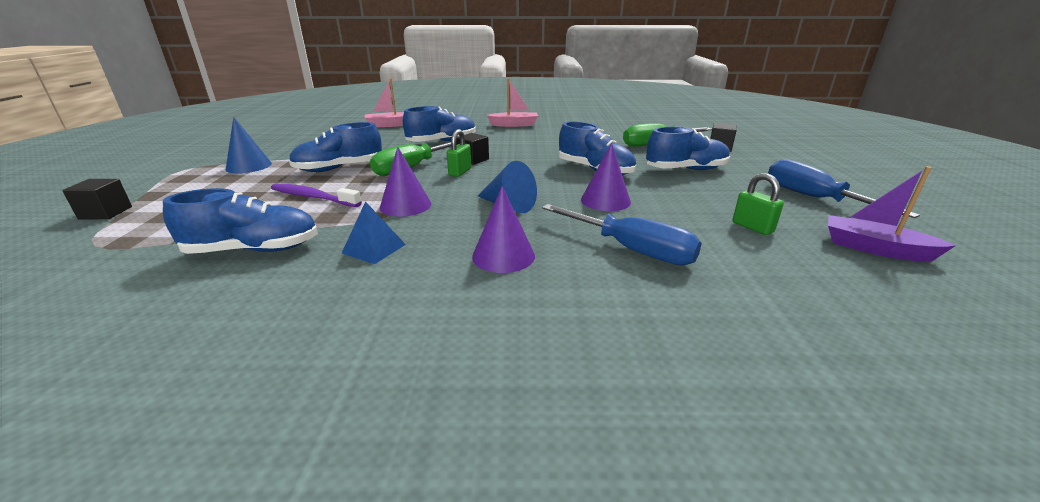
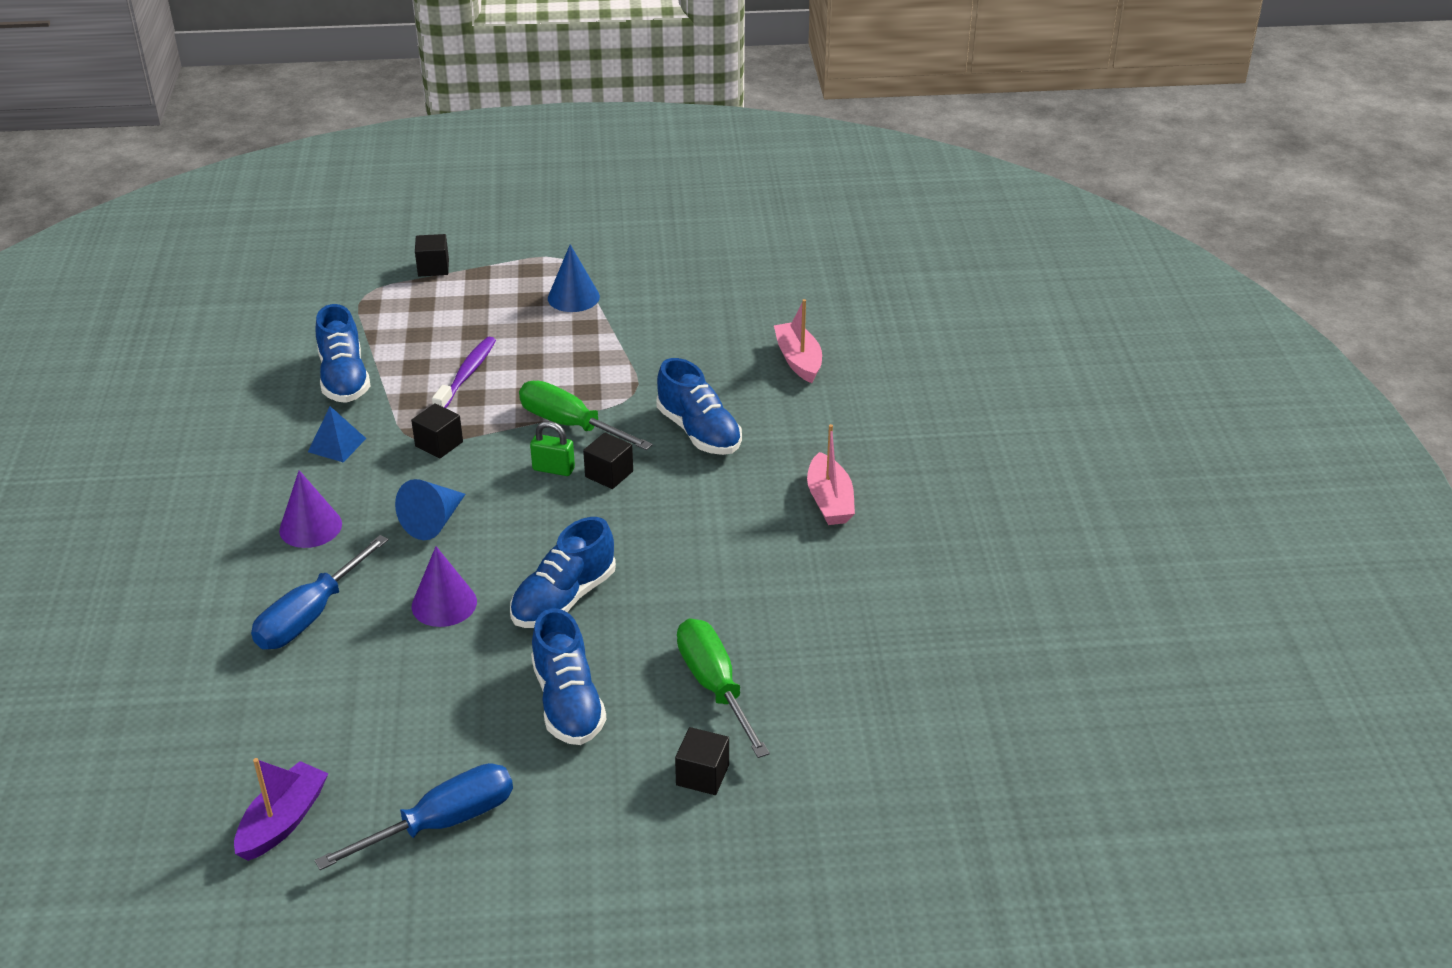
camera: 85 degrees right, 10 degrees up
blue shoe [289,122,382,172] -> none
purple cone [380,147,431,217] -> black cube [411,403,463,459]
green padlock [733,173,784,235] -> none

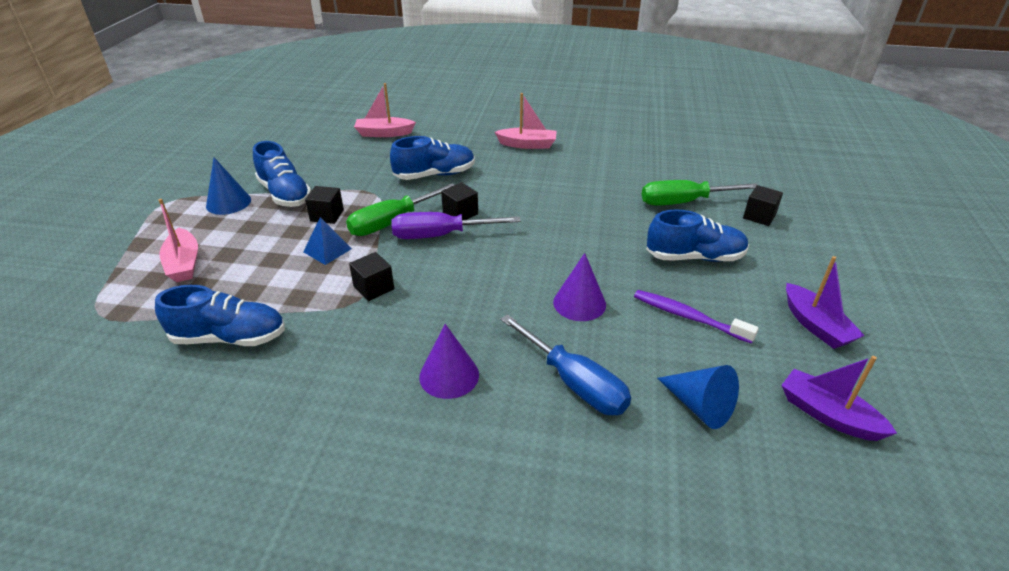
camera: 75 degrees left, 0 degrees up
blue pyramid [308,406,366,462] -> blue pyramid moved to [303,217,352,265]
blue screwdriver [315,763,513,870] -> purple boat [786,256,865,349]
blue cone [395,479,466,540] -> blue cone moved to [657,365,739,429]
black cube [415,234,449,276] -> black cube moved to [305,186,344,224]
purple toothbrush [432,337,496,408] -> purple toothbrush moved to [634,290,759,344]
blue shoe [510,517,616,628] -> blue shoe moved to [253,141,311,207]
green padlock [530,421,575,476] -> purple screwdriver [391,212,521,239]
none -> pink boat [159,199,198,282]

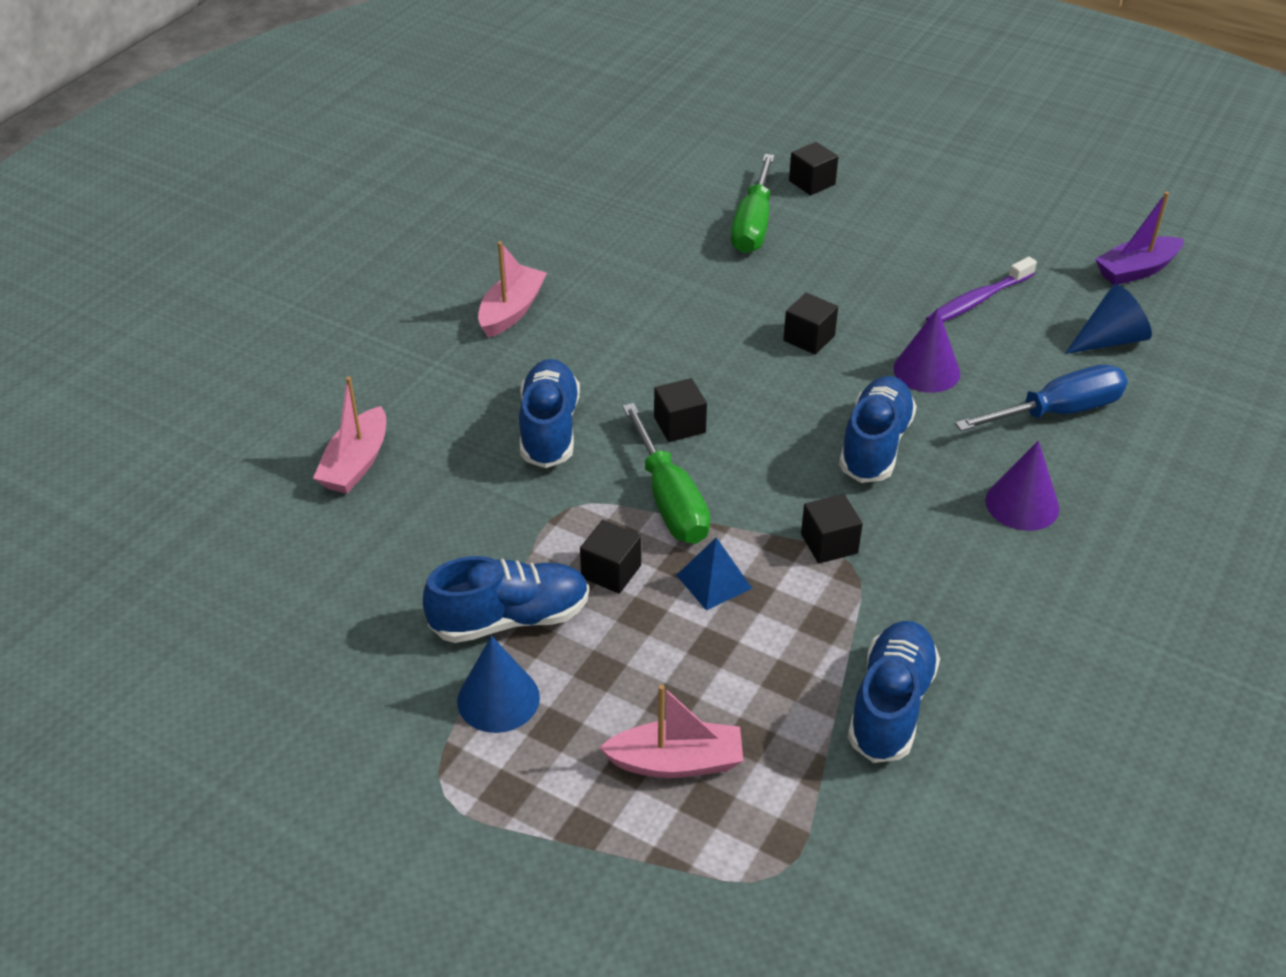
camera: 70 degrees left, 5 degrees up
purple screwdriver [391,212,521,239] -> none
blue shoe [646,210,749,262] -> blue shoe moved to [839,376,917,483]
purple boat [786,256,865,349] -> none
none -> black cube [783,293,838,355]

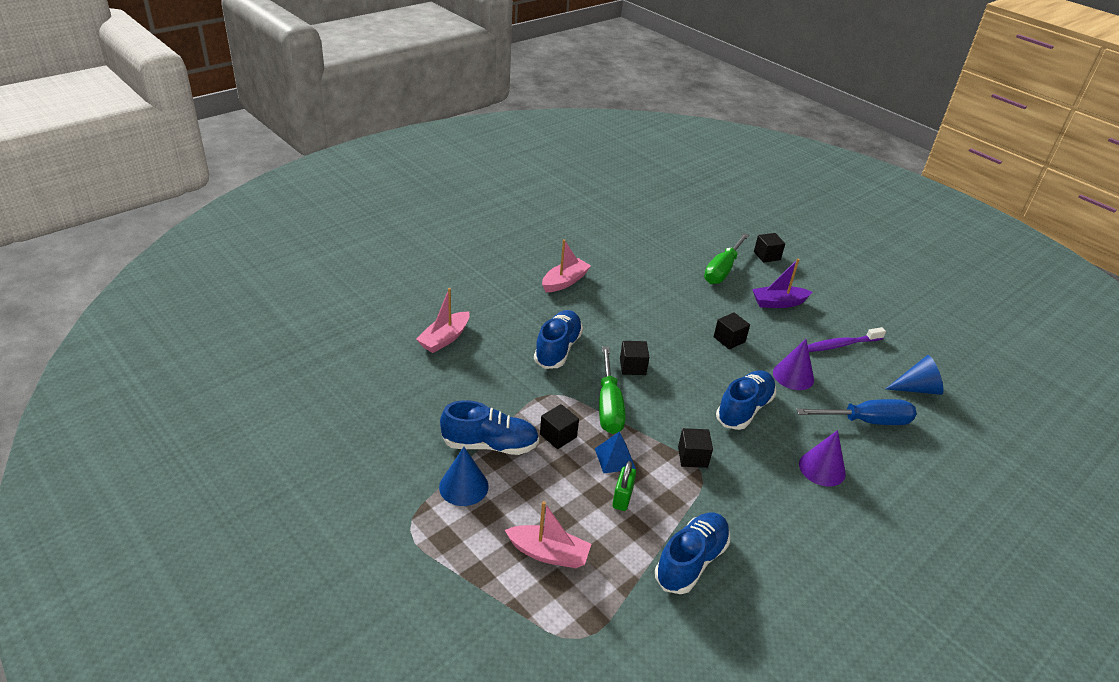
camera: 15 degrees right, 5 degrees down
purple boat [1095,192,1184,285] -> purple boat moved to [752,259,812,308]
none -> green padlock [612,461,636,511]

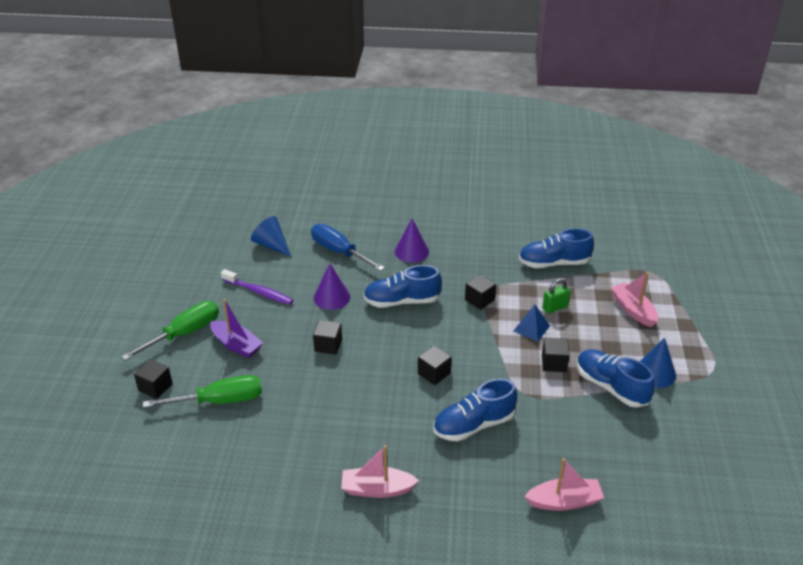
camera: 130 degrees left, 0 degrees up
green screwdriver [599,347,626,434] -> green screwdriver moved to [121,301,219,361]

